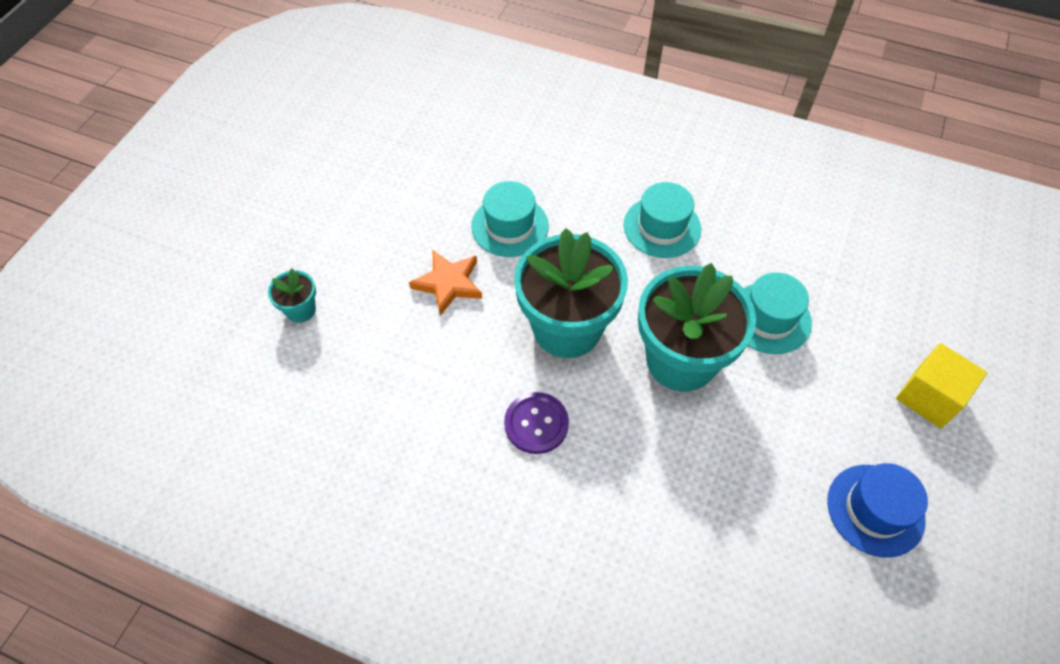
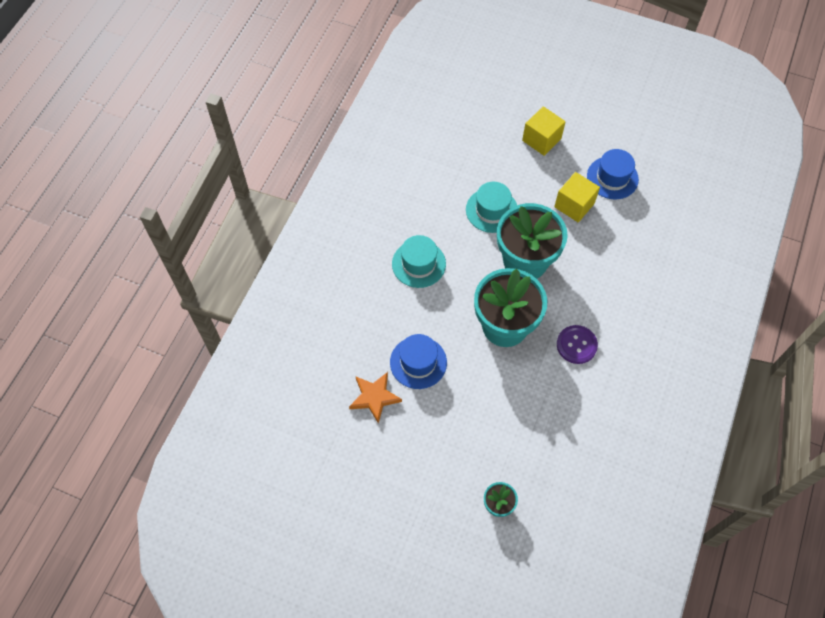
camera: 90 degrees left, 5 degrees up
orange star [409,250,482,316] -> orange star moved to [349,372,402,424]
turquoise hat [471,181,549,257] -> blue hat [390,334,447,389]
none -> yellow cube [554,172,600,223]

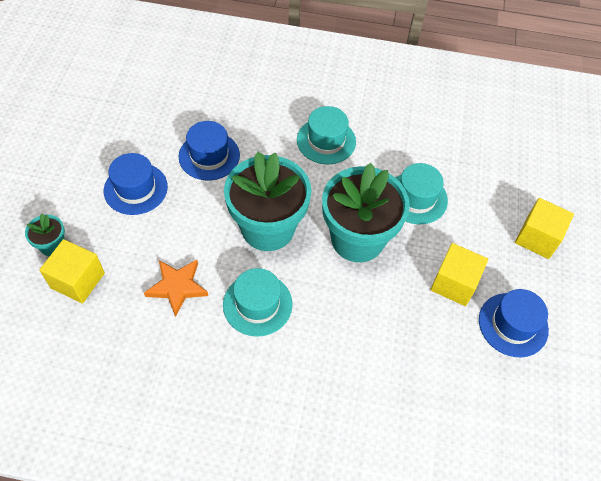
camera: 75 degrees right, 5 degrees down
orange star [349,372,402,424] -> orange star moved to [144,260,208,317]
purple button [557,325,598,364] -> turquoise hat [223,268,293,337]
none -> yellow cube [39,239,105,304]
none -> blue hat [104,153,168,215]

